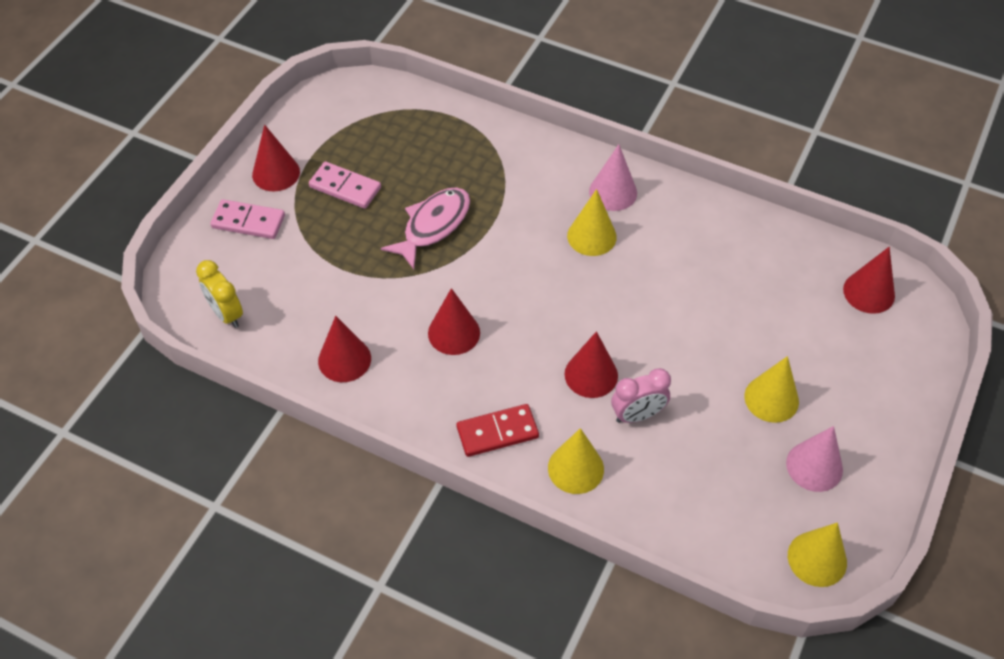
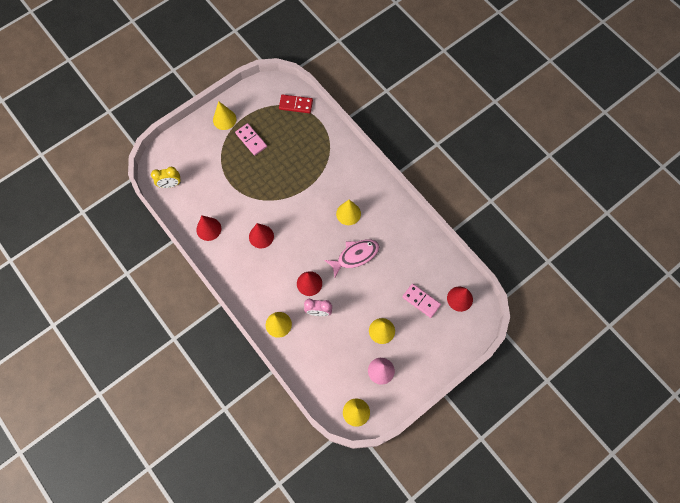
camera: 25 degrees right, 15 degrees up
yellow clock [196,260,243,328] -> yellow clock turned 90 degrees counterclockwise [151,166,181,188]
pink domino [210,199,285,239] -> pink domino moved to [402,284,441,318]
red cone [252,125,300,192] -> yellow cone [213,101,236,130]
pink fish [381,187,470,269] -> pink fish moved to [324,239,379,278]
red domino [457,404,539,457] -> red domino moved to [279,94,313,113]
pink cone [589,144,637,211] -> none

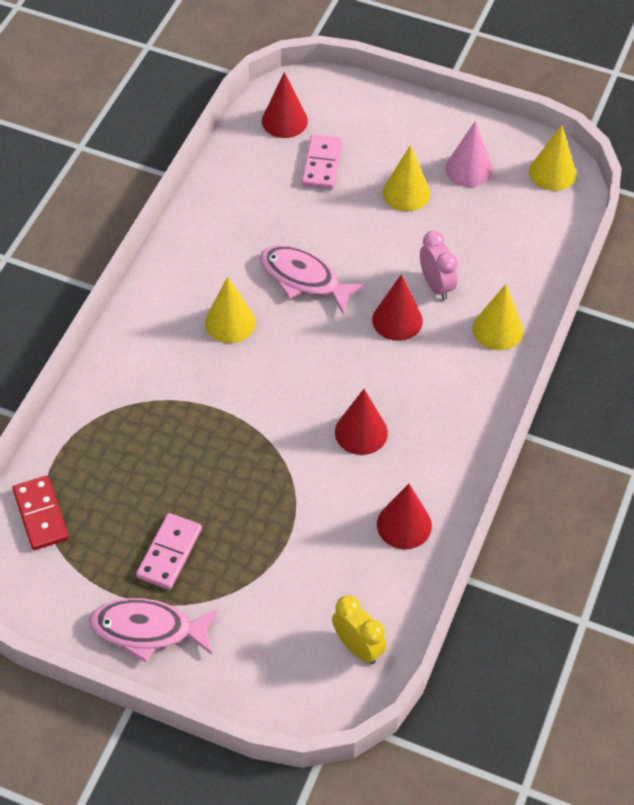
camera: 120 degrees left, 15 degrees down
yellow cone [213,101,236,130] -> pink fish [89,598,218,662]

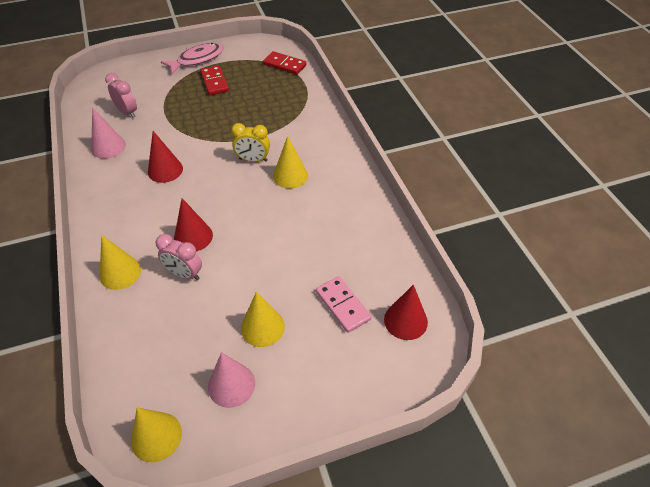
camera: 140 degrees right, 5 degrees down
pink domino [136,513,202,590] -> red domino [200,65,229,95]
pink fish [260,245,366,313] -> none
yellow clock [332,595,386,664] -> yellow clock moved to [231,123,270,162]
red cone [377,484,432,549] -> pink cone [91,107,126,159]
none -> pink clock [105,73,137,118]

